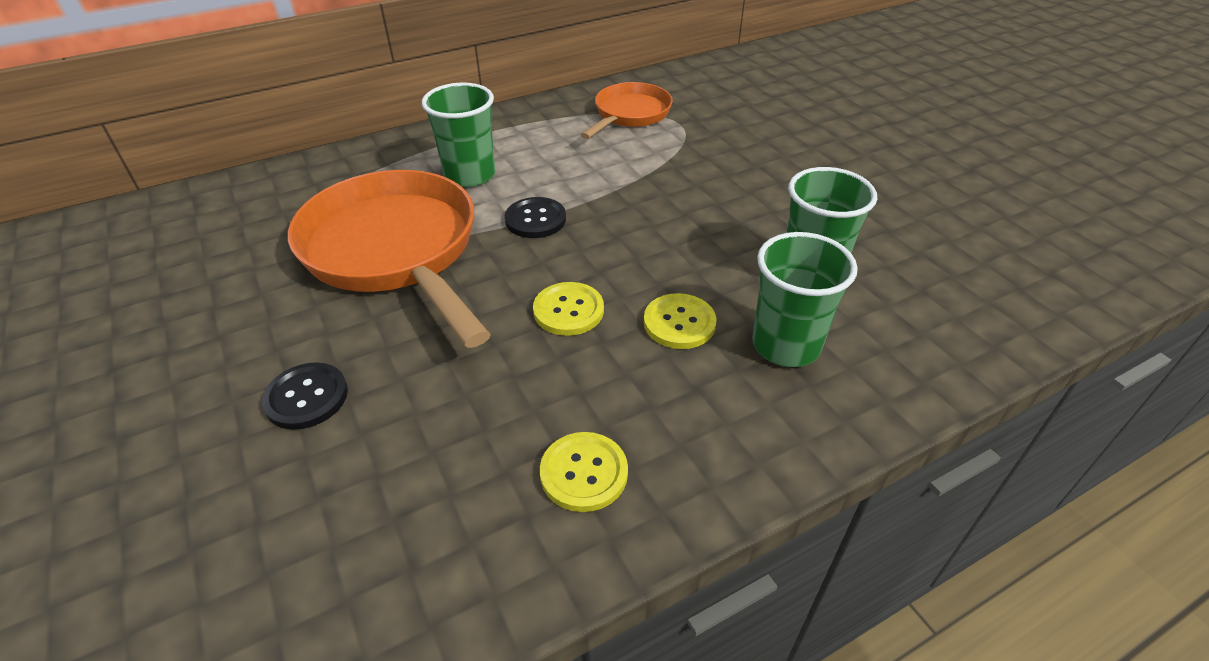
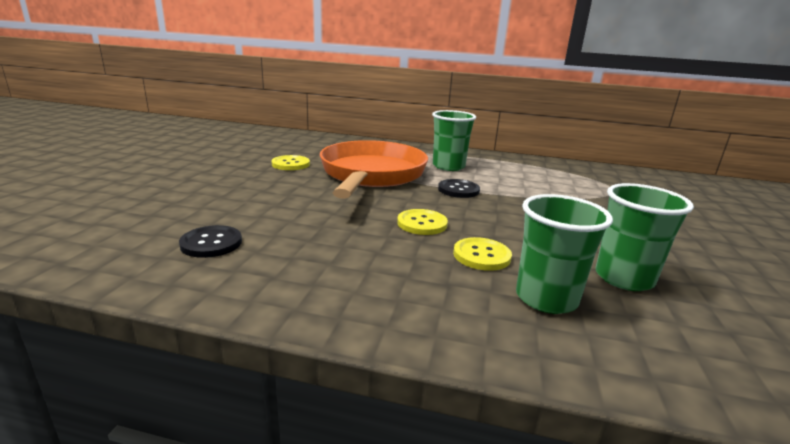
camera: 40 degrees right, 20 degrees down
black button [262,362,348,430] -> black button moved to [179,225,242,258]
yellow button [540,432,628,512] -> yellow button moved to [271,155,310,170]
orange pan [581,82,672,139] -> none

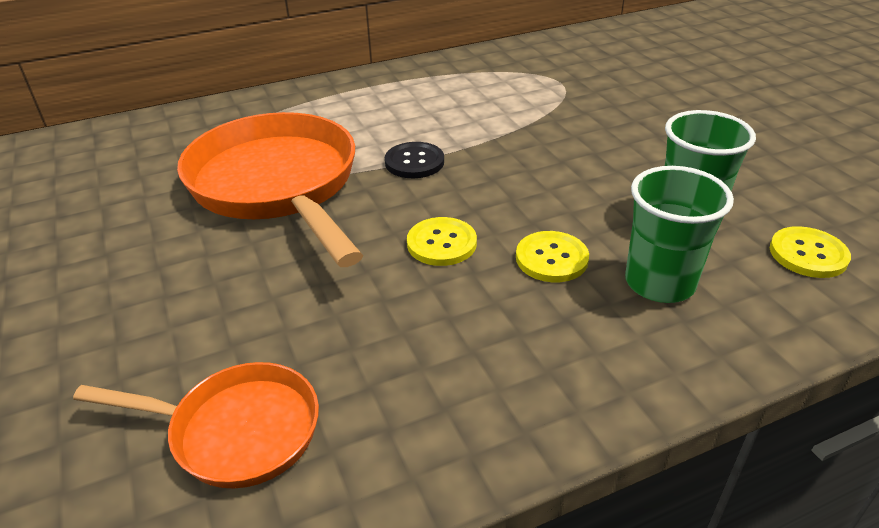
camera: 35 degrees left, 15 degrees up
black button [179,225,242,258] -> orange pan [73,362,319,488]
yellow button [271,155,310,170] -> yellow button moved to [770,226,851,278]
green cup [432,110,476,171] -> none

